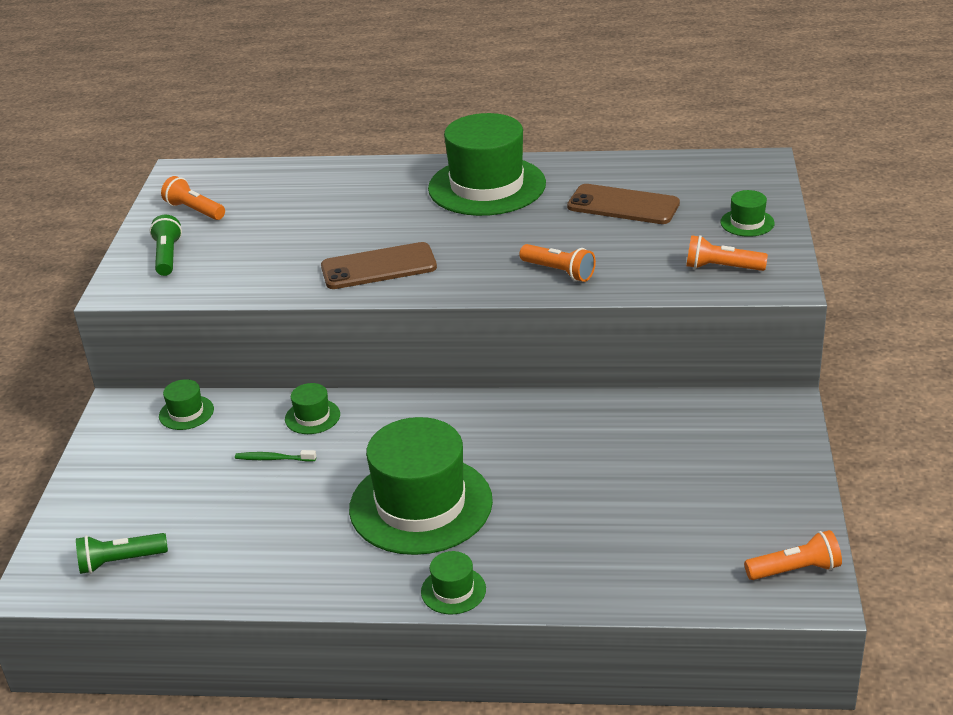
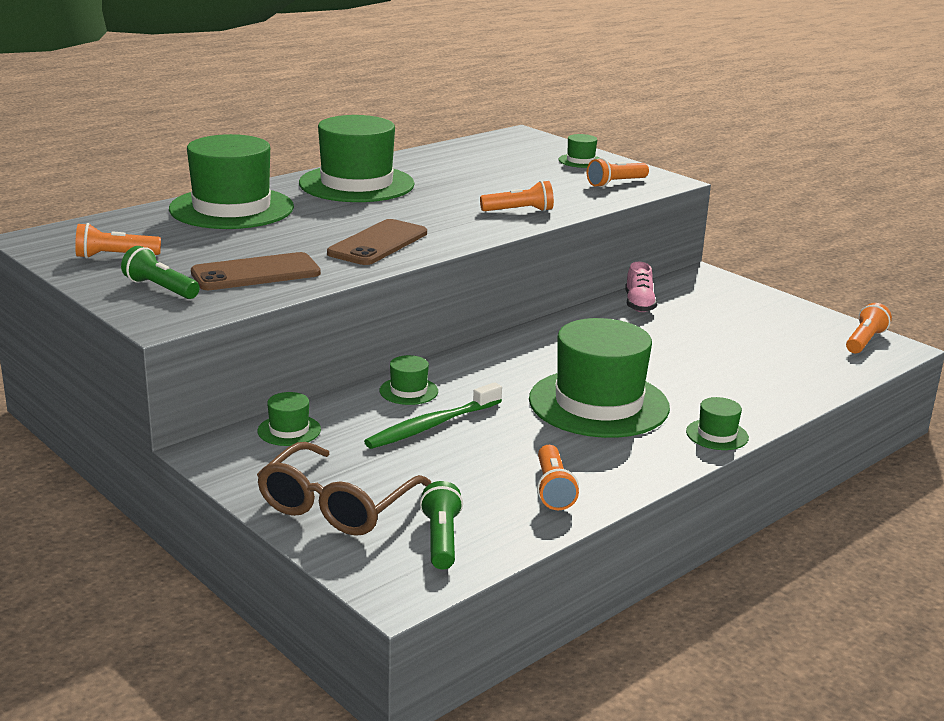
camera: 50 degrees left, 10 degrees down
green flashlight [76,533,168,574] -> green flashlight turned 150 degrees clockwise [420,481,463,570]
green toothbrush [235,450,316,462] -> green toothbrush [364,382,502,449], size x1.87
brown phone [567,184,680,224] -> brown phone moved to [191,252,321,290]
none -> green hat [169,134,294,229]
none -> brown glasses [257,442,431,536]
none -> orange flashlight [537,445,579,510]
none -> pink shoe [625,262,657,312]

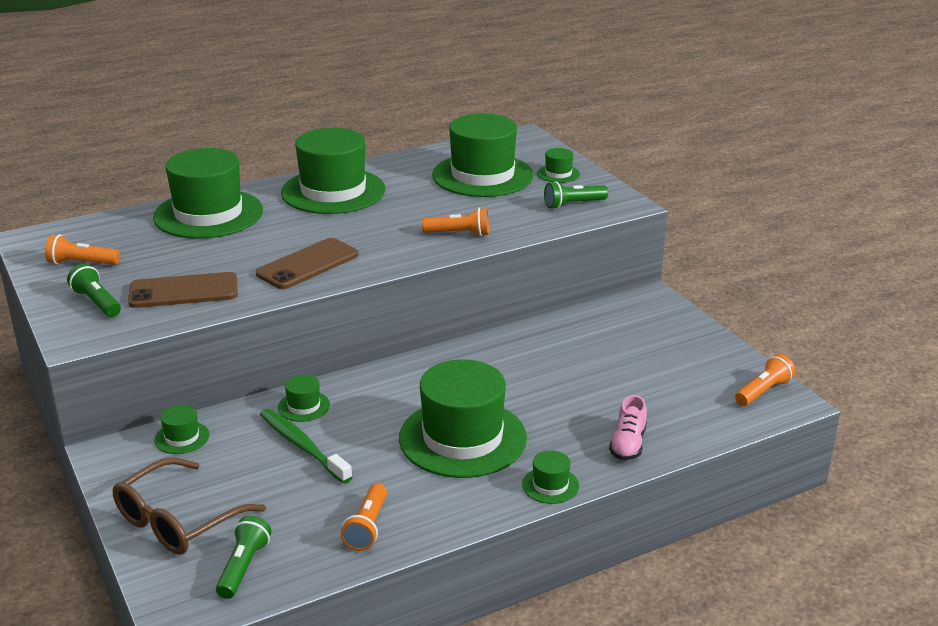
camera: 15 degrees right, 5 degrees up
green toothbrush [364,382,502,449] -> green toothbrush turned 75 degrees clockwise [260,409,352,484]
orange flashlight [587,158,649,187] -> green flashlight [544,181,608,209]
pink shoe [625,262,657,312] -> pink shoe moved to [609,395,647,460]
none -> green hat [432,113,534,197]

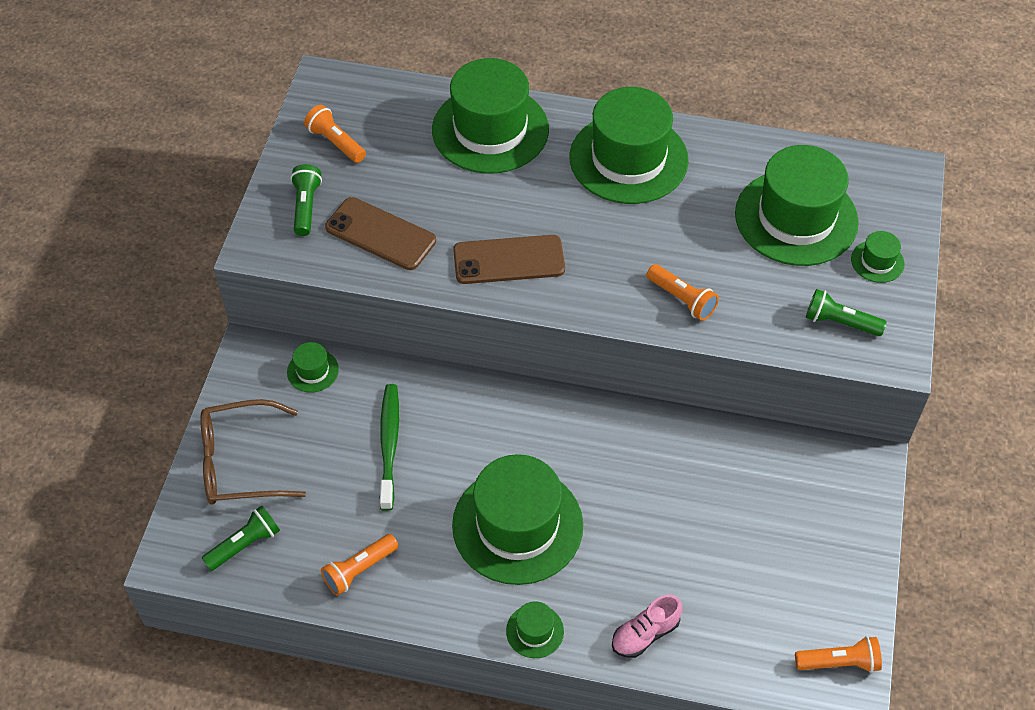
camera: 40 degrees right, 25 degrees up
green hat [278,375,330,422] -> none

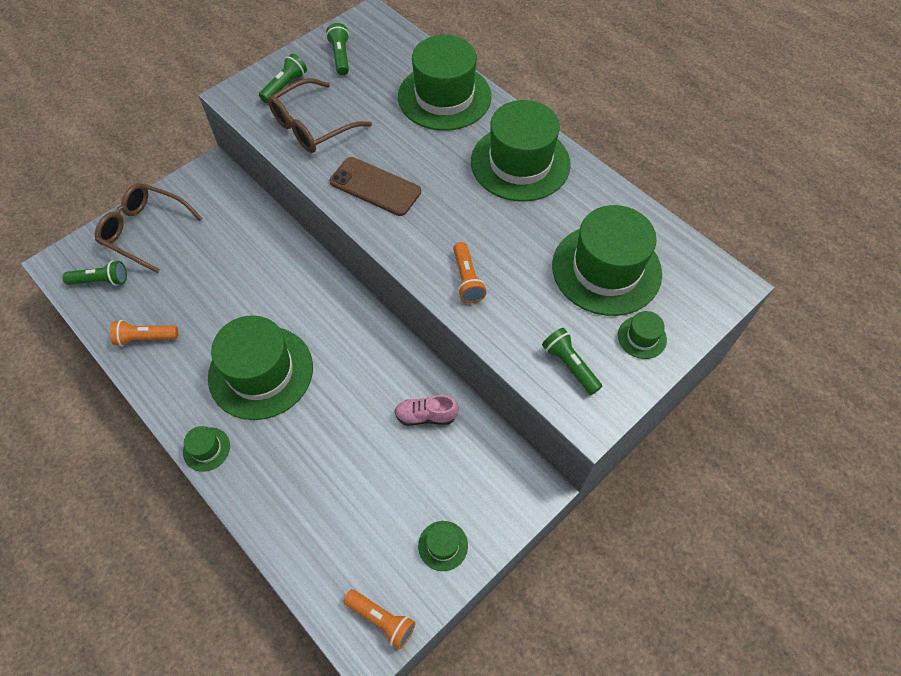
camera: 35 degrees right, 5 degrees up
green hat [287,342,339,393] -> green hat moved to [418,521,468,571]
orange flashlight [304,105,366,163] -> green flashlight [326,23,349,75]
brown phone [325,197,436,270] -> brown glasses [268,78,372,153]
green toothbrush [380,384,399,511] -> none
pink shoe [612,595,682,658] -> pink shoe moved to [394,395,459,426]

